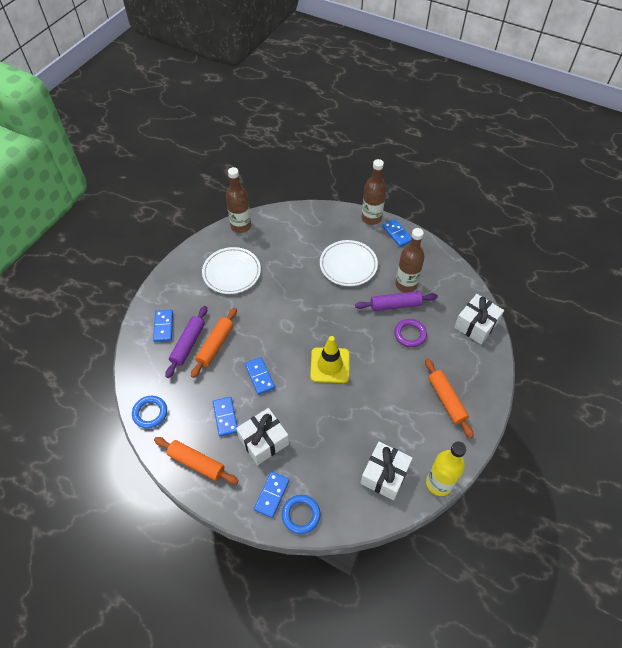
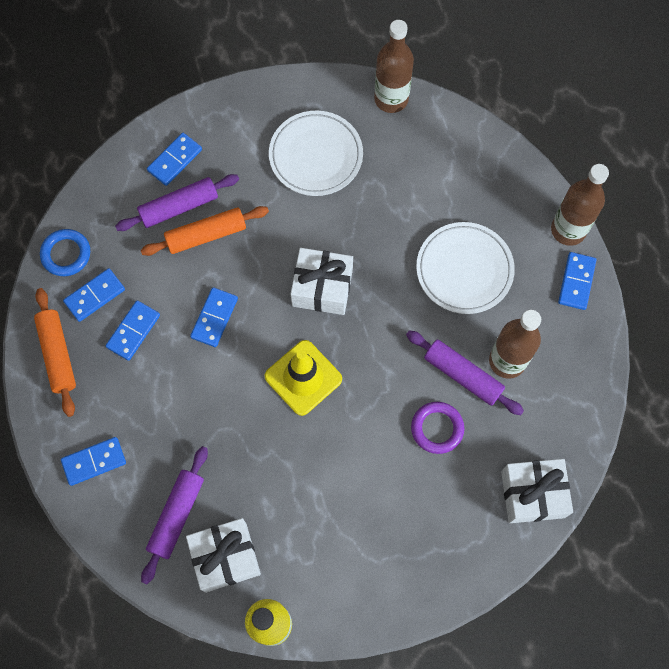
camera: 45 degrees right, 15 degrees up
white gift [236,408,289,465] -> white gift moved to [290,248,353,315]
blue ring [282,495,320,534] -> none
orange rolling pin [425,358,474,438] -> none
none -> blue domino [63,268,125,322]
none -> purple rolling pin [141,446,208,584]

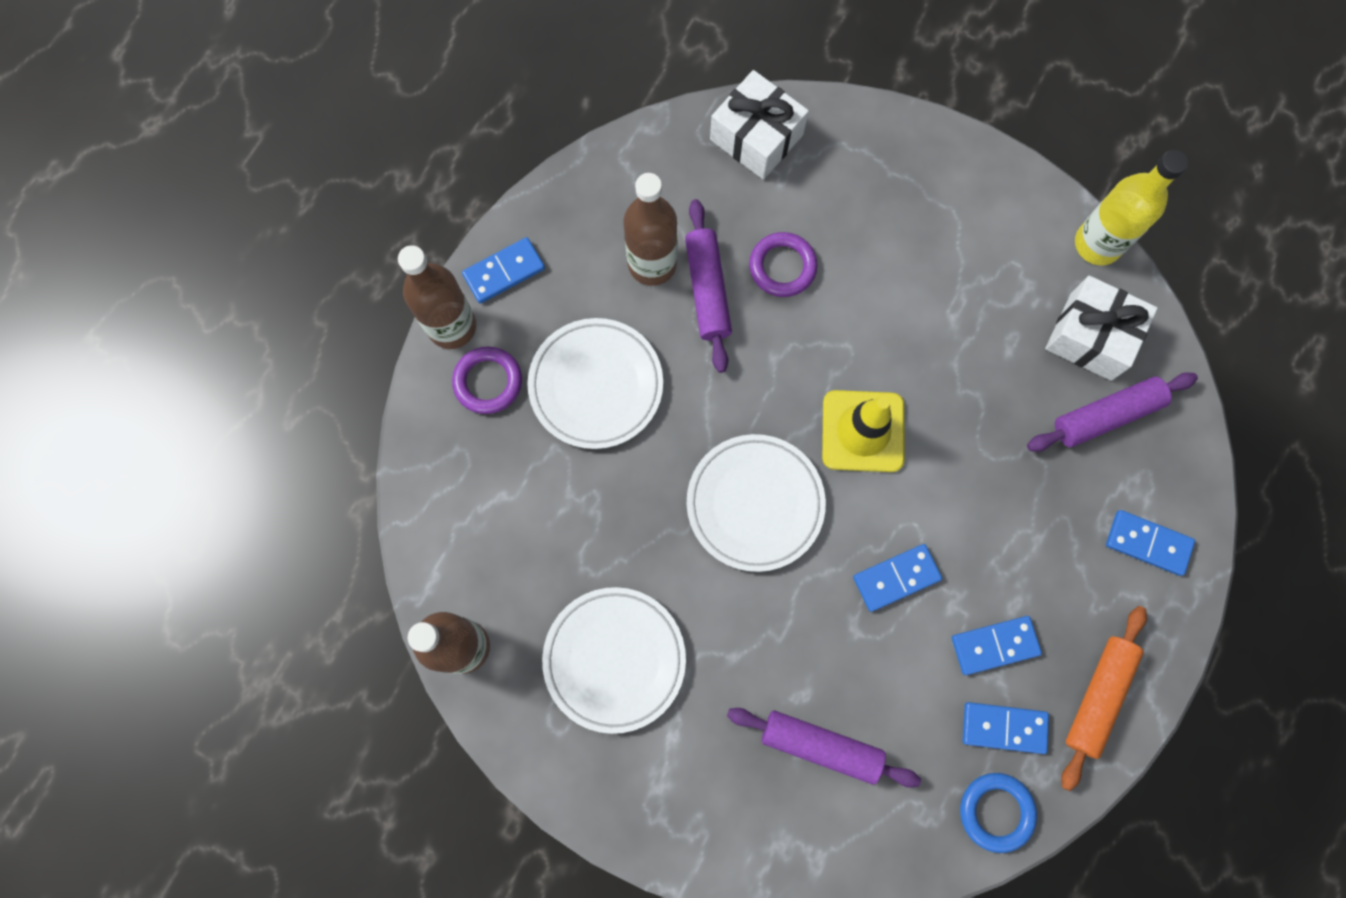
camera: 135 degrees left, 5 degrees up
orange rolling pin [141,206,269,256] -> none
blue domino [147,133,202,186] -> none
white gift [290,248,353,315] -> white plate [687,434,826,572]
none -> purple ring [452,346,522,414]

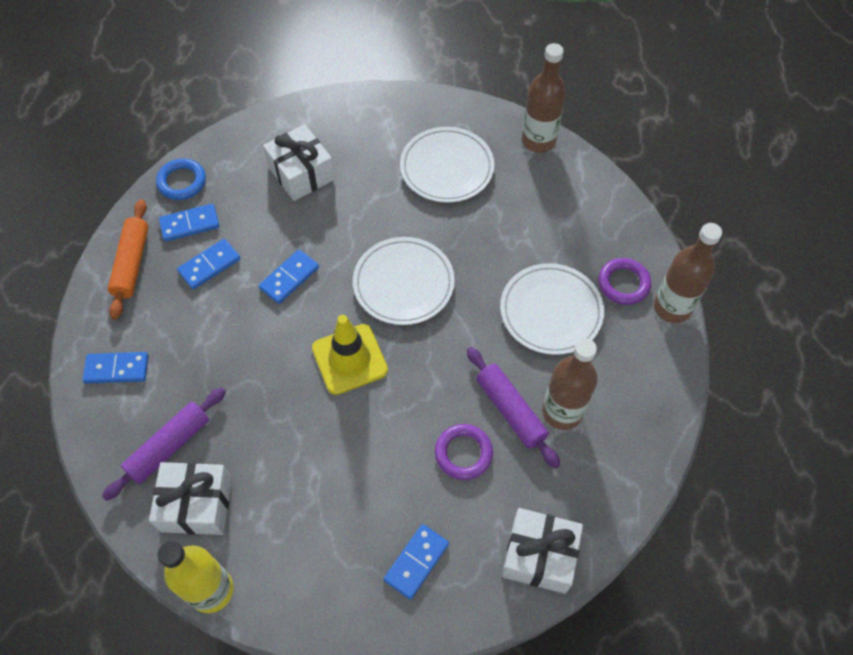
camera: 155 degrees right, 15 degrees down
blue domino [462,237,545,304] -> blue domino moved to [384,524,449,599]
purple rolling pin [727,708,921,788] -> white gift [263,124,335,201]

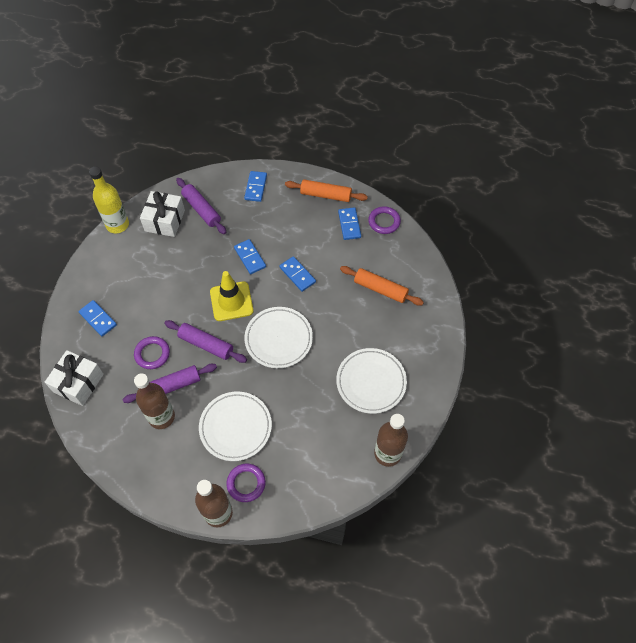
camera: 100 degrees right, 0 degrees up
blue ring [156,158,206,200] -> purple ring [368,206,401,234]
blue domino [177,239,240,289] -> blue domino moved to [234,239,266,274]
white gift [263,124,335,201] -> orange rolling pin [340,266,424,306]
none -> purple rolling pin [164,320,247,363]

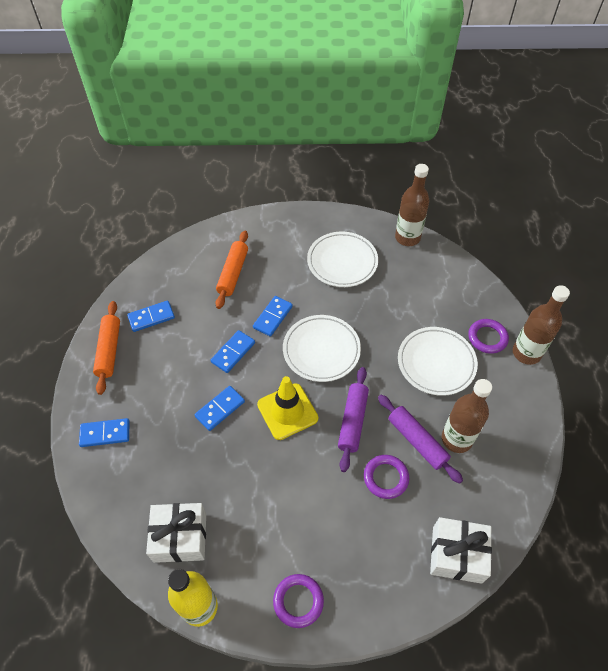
camera: 105 degrees left, 5 degrees down
blue domino [78,300,117,336] -> blue domino moved to [253,296,293,336]
purple rolling pin [176,178,226,234] -> none
purple ring [368,206,401,234] -> purple ring moved to [273,574,324,628]

